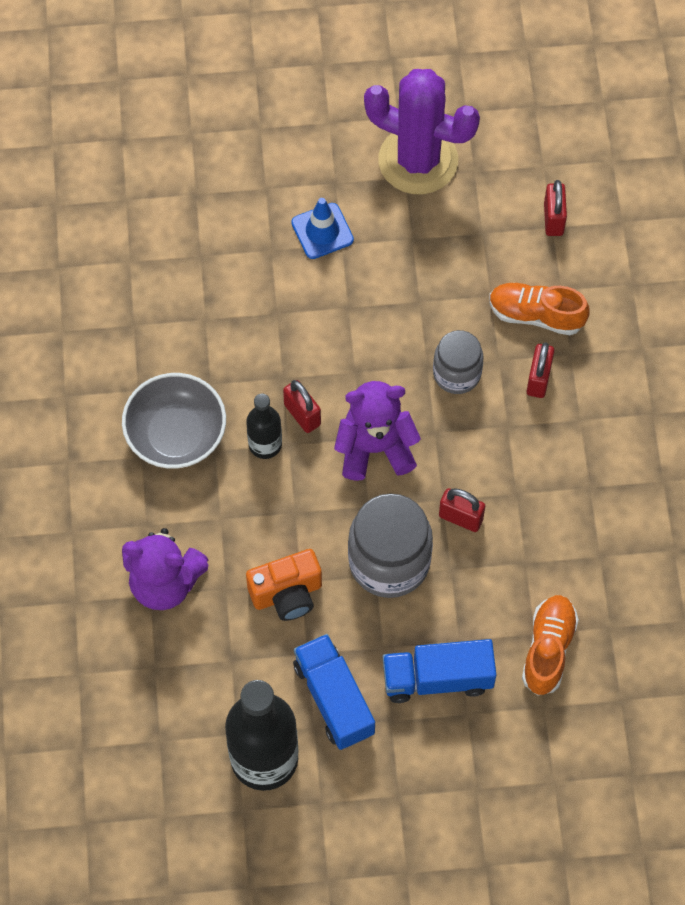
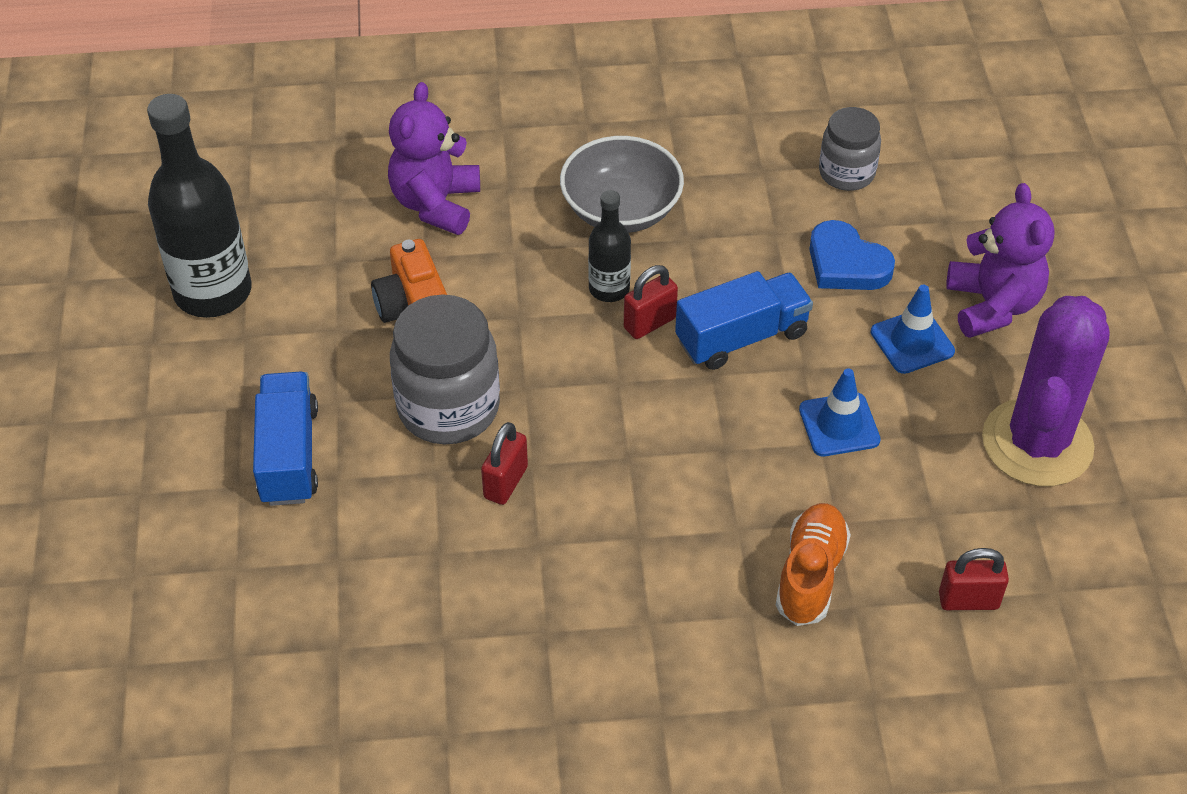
camera: 90 degrees right, 15 degrees down
blue truck [293,634,375,750] -> blue truck moved to [675,271,813,370]
purple teddy bear [334,381,421,481] -> purple teddy bear moved to [946,183,1055,338]
grey jar [433,330,484,394] -> grey jar moved to [819,107,881,191]
orange shoe [522,595,579,696] -> none
red padlock [527,342,554,398] -> none
none -> blue traffic cone [799,368,881,456]
none -> blue heart [809,220,895,290]

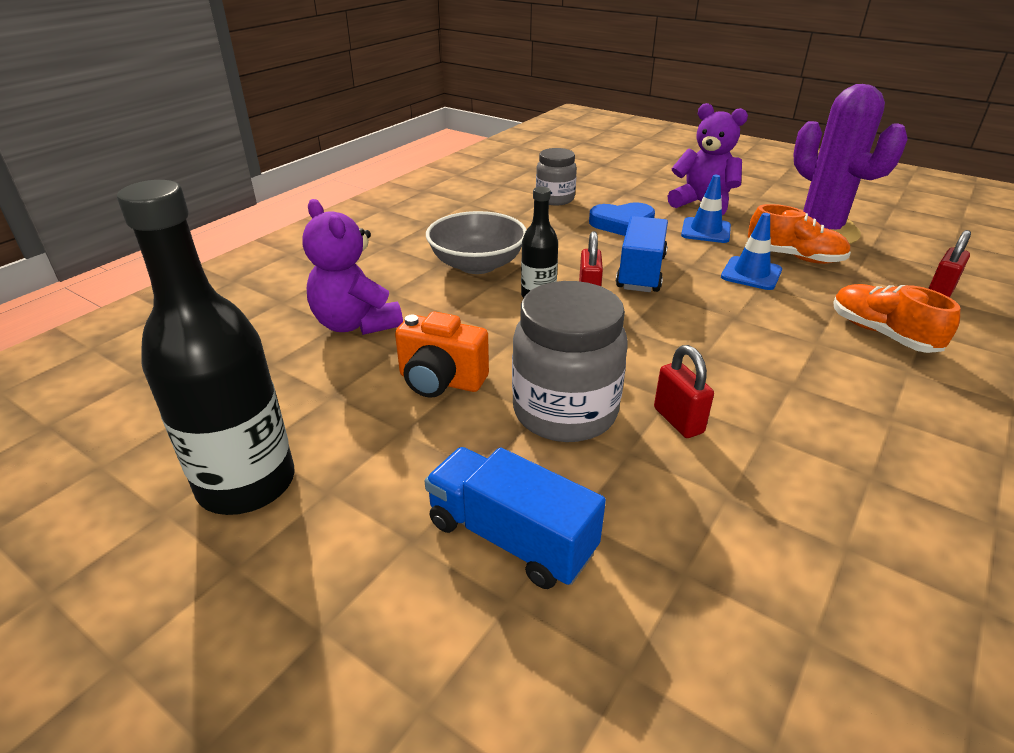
camera: 50 degrees left, 15 degrees down
none -> orange shoe [747,204,851,264]

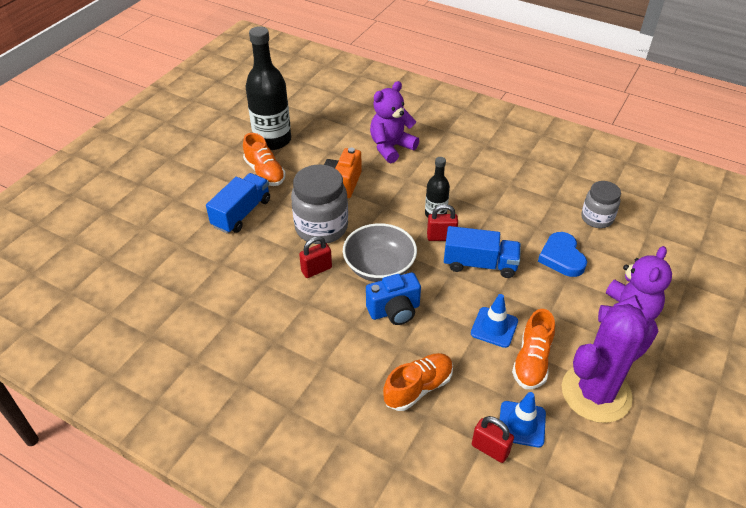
camera: 85 degrees right, 10 degrees up
grey bowl [426,211,526,274] -> grey bowl moved to [343,223,417,282]
blue traffic cone [681,175,731,243] -> blue traffic cone moved to [500,392,546,447]
none -> orange shoe [243,133,286,186]
none -> blue camera [366,272,421,325]

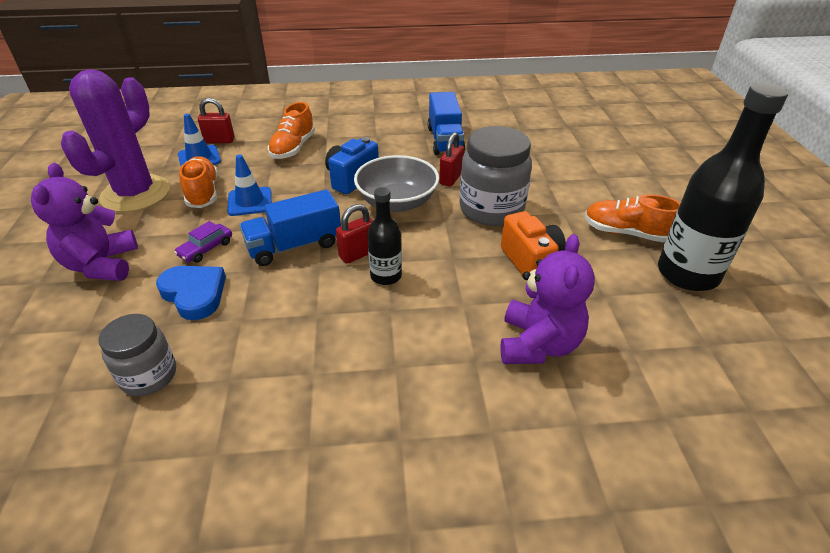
camera: 145 degrees right, 5 degrees down
blue truck [206,173,270,234] -> blue truck moved to [428,92,465,155]
none -> purple car [174,221,232,263]

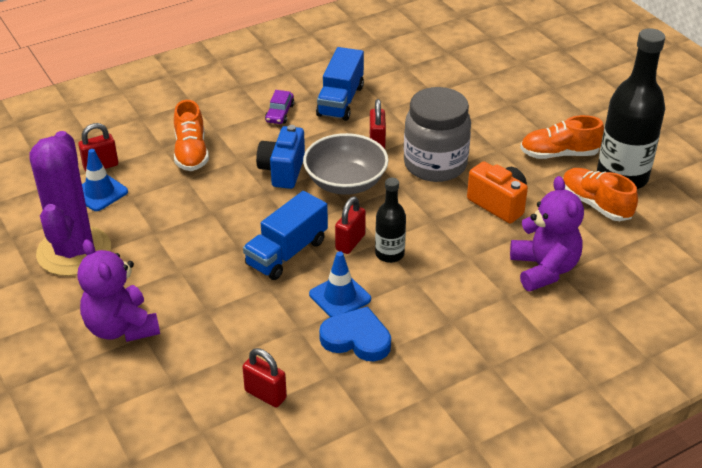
camera: 25 degrees left, 0 degrees up
grey jar [98,314,176,396] -> red padlock [242,348,287,407]
blue heart [156,266,226,320] -> blue heart moved to [319,306,391,361]
purple car [174,221,232,263] -> purple car moved to [265,90,294,124]
orange shoe [179,156,218,208] -> orange shoe moved to [563,168,638,221]
blue traffic cone [227,155,272,216] -> blue traffic cone moved to [309,251,371,317]
blue truck [428,92,465,155] -> blue truck turned 45 degrees clockwise [316,47,364,121]

